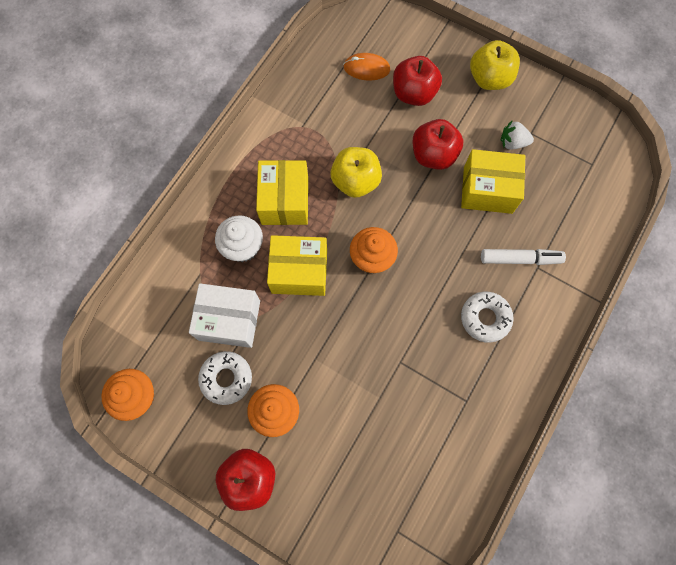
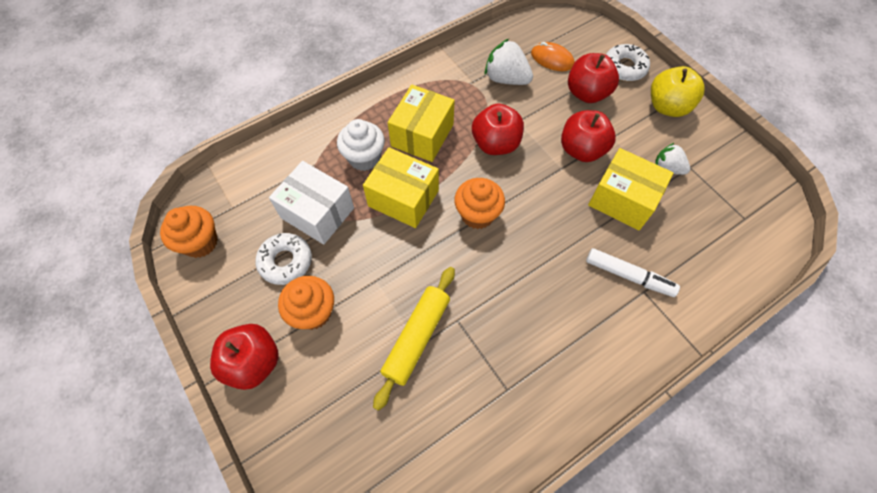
camera: 25 degrees right, 10 degrees down
yellow apple [331,147,382,198] -> red apple [472,104,524,155]
white donut [461,292,514,343] -> white donut moved to [606,44,650,81]
none -> yellow rolling pin [373,267,455,411]
none -> white strawberry [485,39,533,85]

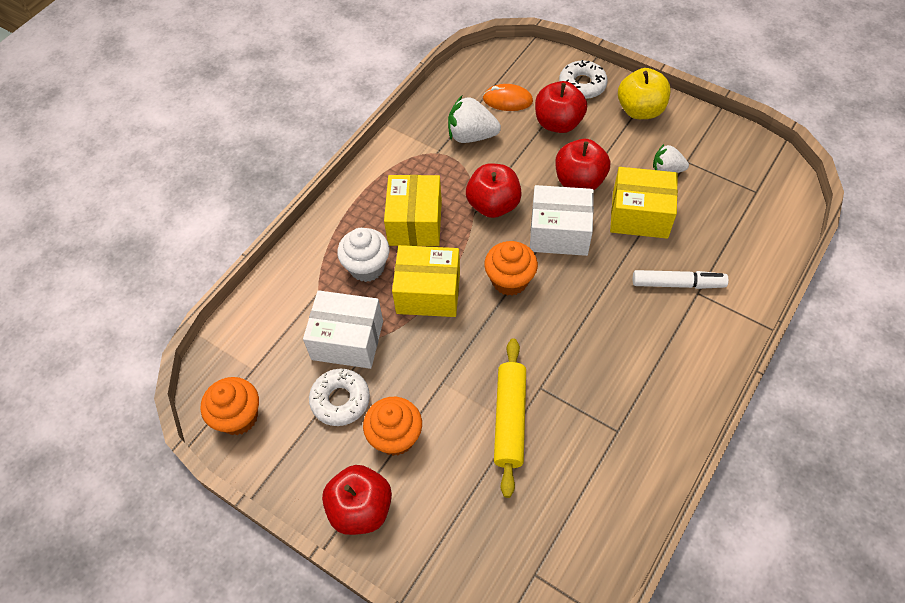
camera: 20 degrees left, 5 degrees down
none -> white box [530,185,594,256]

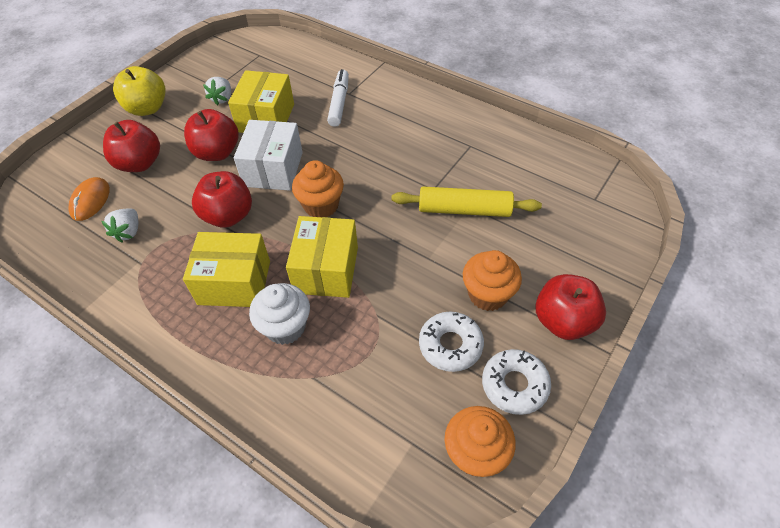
camera: 90 degrees left, 5 degrees down
white box [303,290,383,369] -> none
white strawberry [448,96,501,143] -> white strawberry [101,208,138,243], size x0.64
white donut [559,60,608,99] -> white donut moved to [482,349,551,415]

